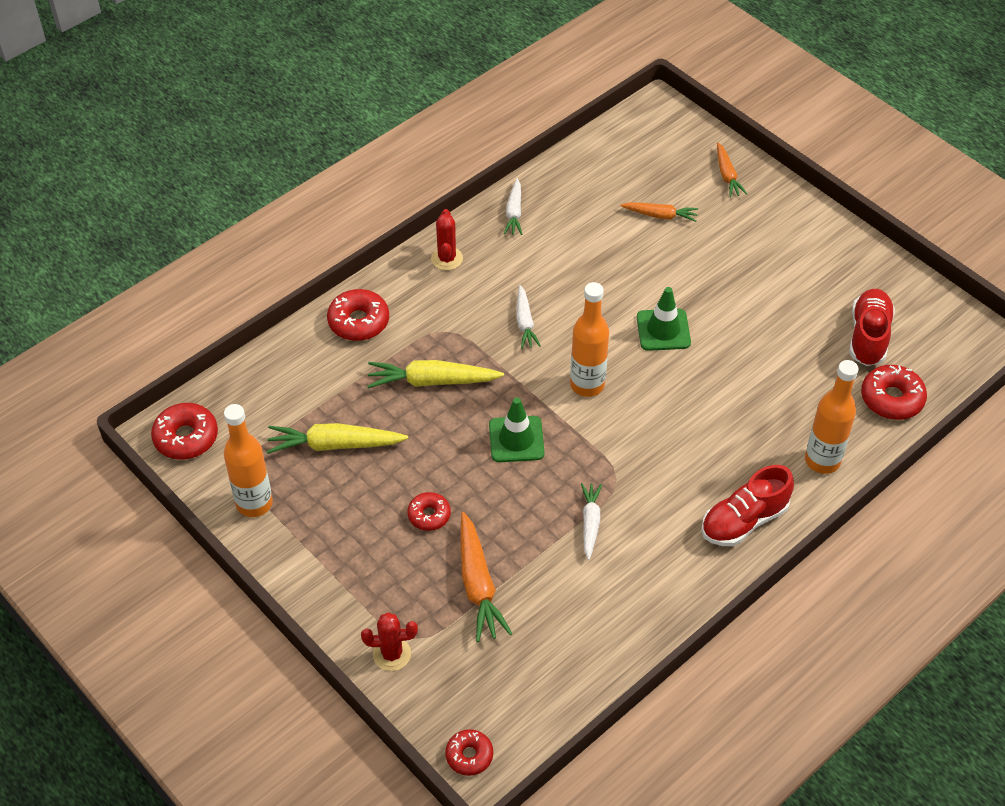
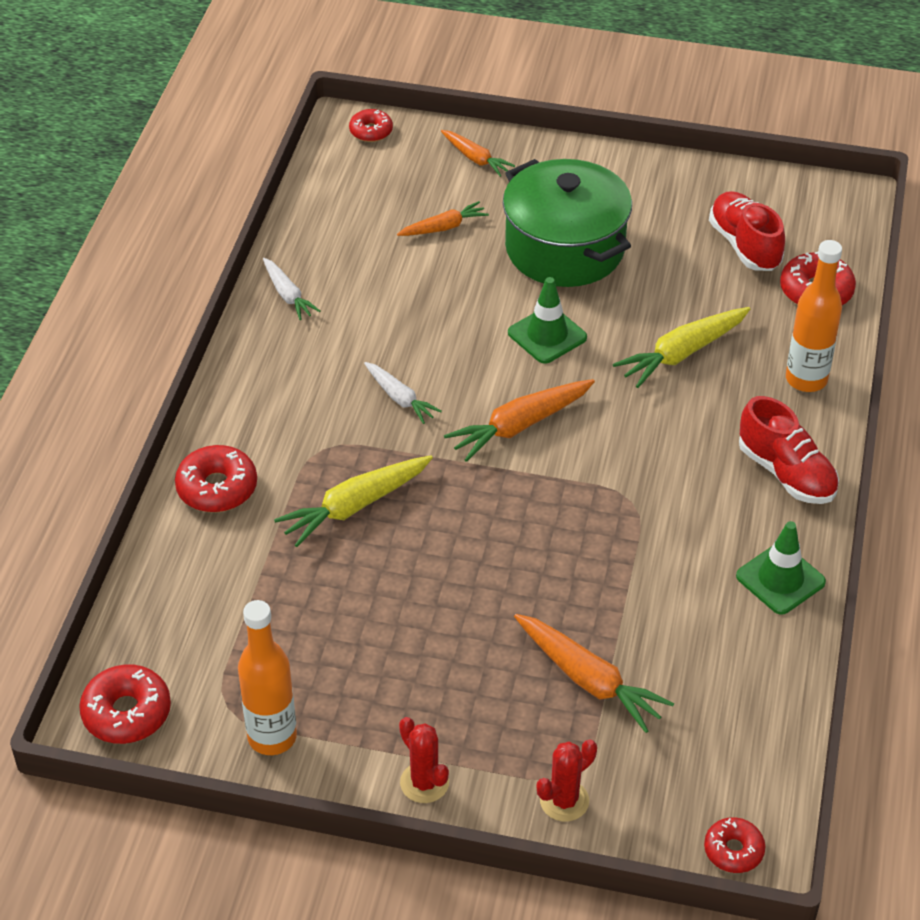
camera: 35 degrees left, 5 degrees down
yellow carrot [267,423,408,454] -> yellow carrot moved to [613,307,750,388]
red donut [407,492,451,531] -> red donut moved to [349,109,393,142]
red cactus [431,209,463,270] -> red cactus moved to [399,717,449,803]
green traffic cone [489,398,545,462] -> green traffic cone moved to [736,521,826,615]
orange bottle [570,282,609,397] -> orange carrot [444,379,595,462]
white carrot [581,483,602,560] -> none
red shoe [701,465,794,546] -> red shoe turned 60 degrees counterclockwise [739,396,839,504]
none -> green pot [503,159,632,287]

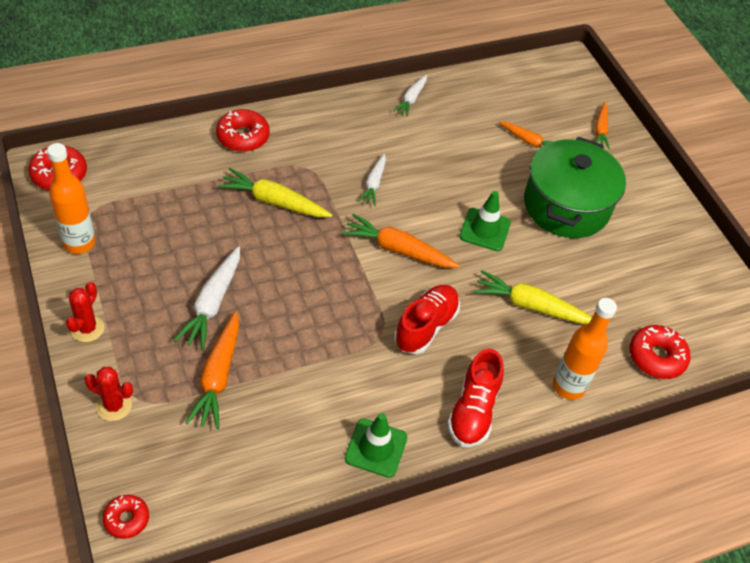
camera: 50 degrees right, 5 degrees up
red donut [349,109,393,142] -> none
red shoe [709,191,785,271] -> red shoe moved to [394,285,460,354]
none -> white carrot [174,246,240,350]

